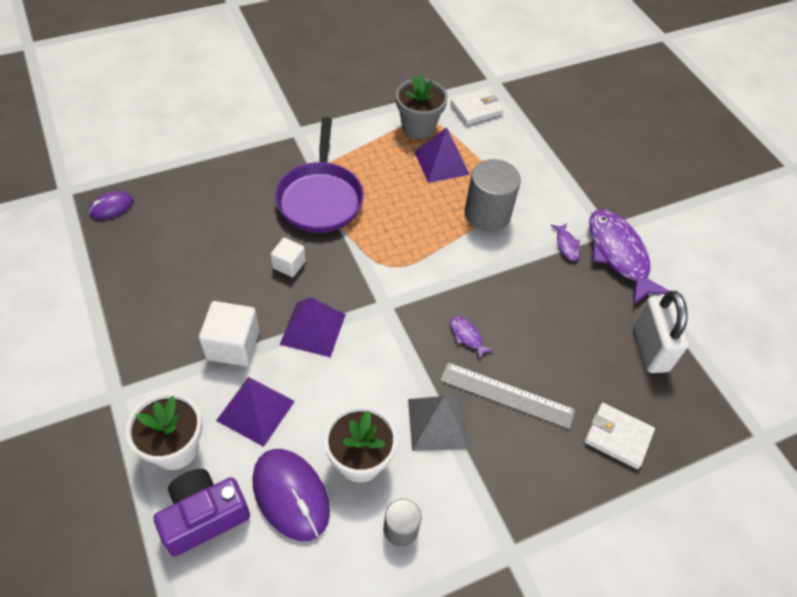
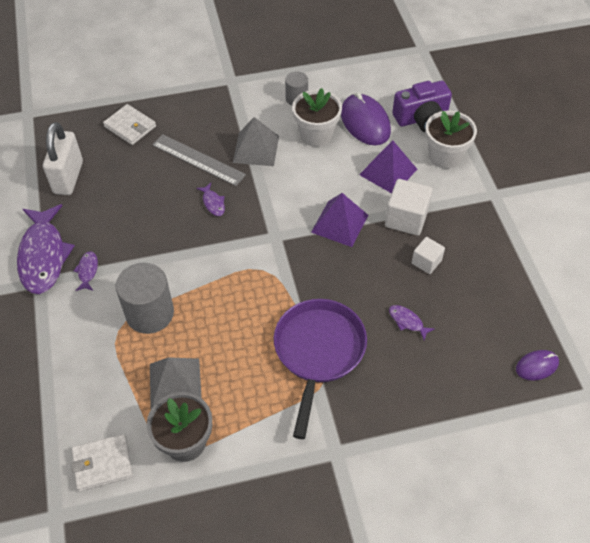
camera: 165 degrees left, 0 degrees up
white cube [271,237,306,277] -> white cube moved to [412,237,445,274]
purple pyramid [415,127,470,183] -> grey pyramid [150,357,202,409]
none -> purple fish [389,305,434,340]

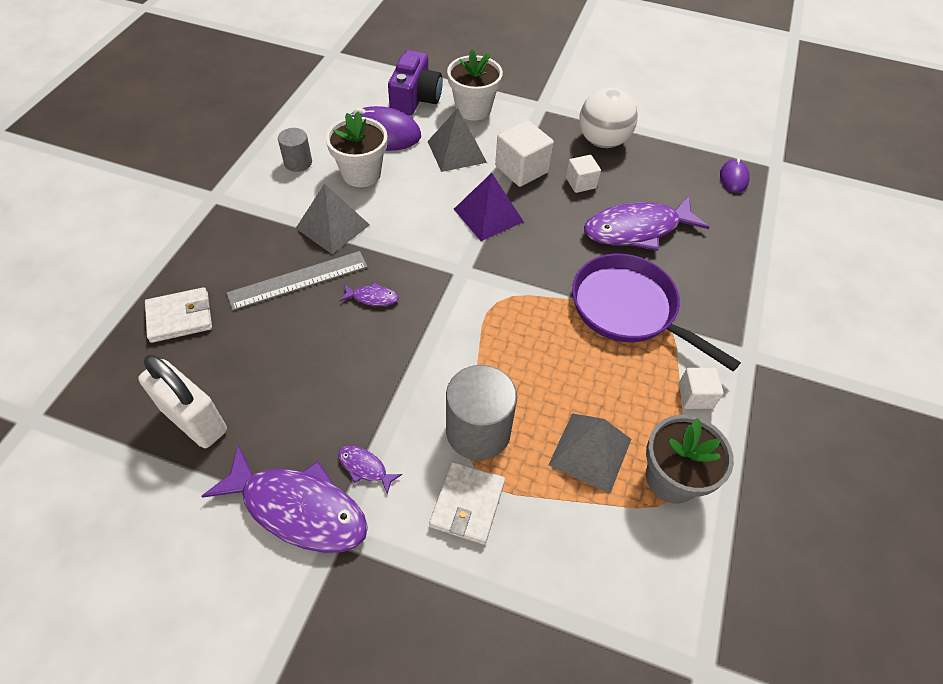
camera: 60 degrees left, 0 degrees up
white wallet [71,434,133,491] -> white wallet moved to [429,461,505,545]
purple pyramid [359,140,417,193] -> grey pyramid [427,108,487,172]
purple fish [389,305,434,340] -> purple fish [584,196,709,251], size x2.37
none -> white ball [579,88,638,148]
none -> white cube [679,368,724,409]

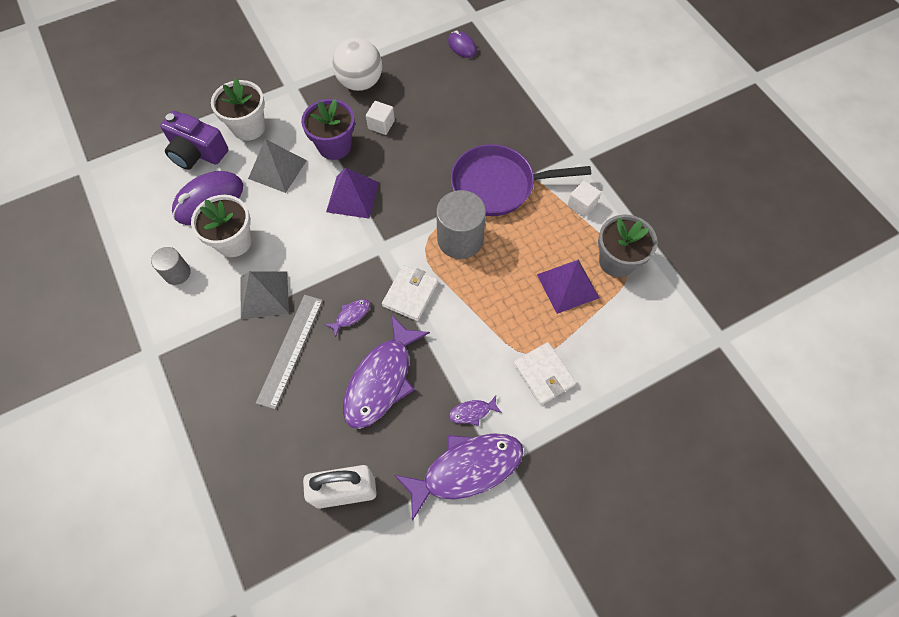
camera: 45 degrees left, 10 degrees up
white wallet [145,287,212,343] -> white wallet moved to [382,265,438,321]
purple camera [388,50,443,115] -> purple camera turned 150 degrees clockwise [160,111,228,170]
grey cylinder [446,365,517,460] -> grey cylinder moved to [436,190,486,259]
white cube [495,120,554,187] -> purple flower pot [301,99,355,160]
grey pyramid [549,413,631,493] -> purple pyramid [537,259,599,314]
purple fish [584,196,709,251] -> purple fish moved to [343,314,430,429]

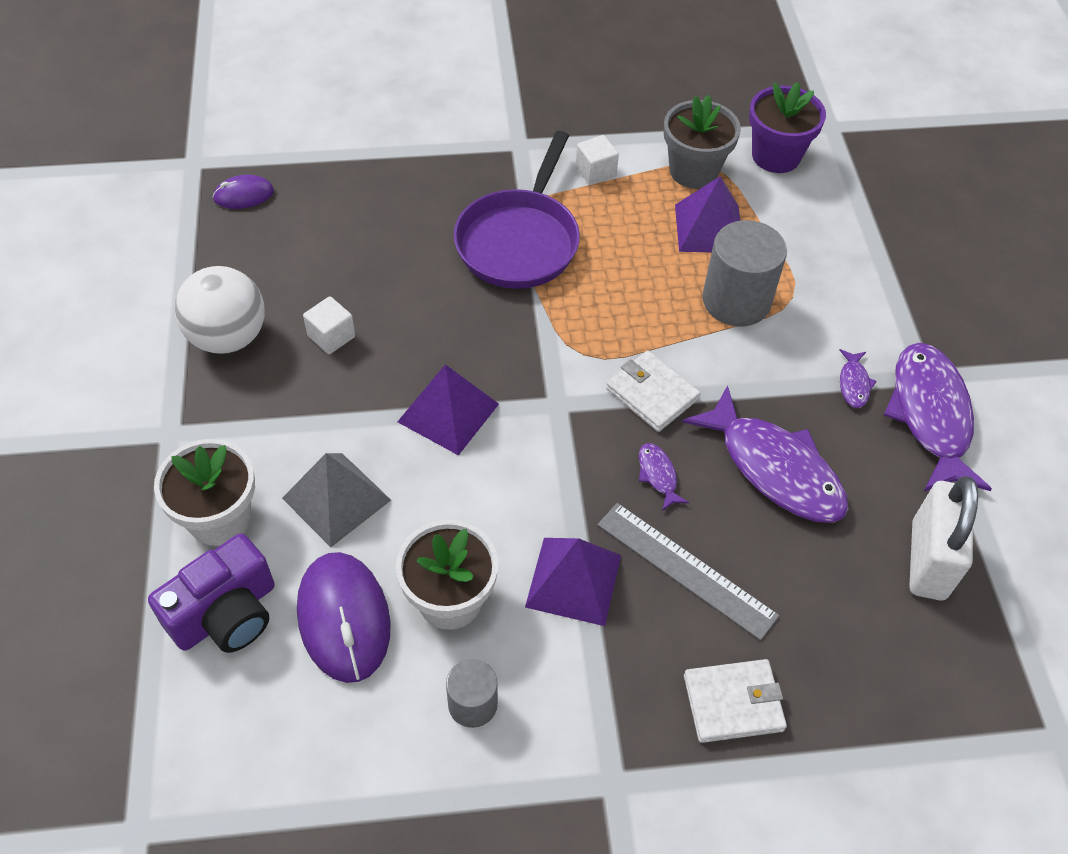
camera: 70 degrees left, 10 degrees down
grey pyramid [240,271,289,320] -> purple pyramid [525,538,621,626]
purple flower pot [301,99,355,160] -> purple flower pot moved to [749,82,826,173]
grey cylinder [436,190,486,259] -> grey cylinder moved to [702,220,787,326]
white wallet [513,342,576,405] -> white wallet moved to [684,659,787,743]

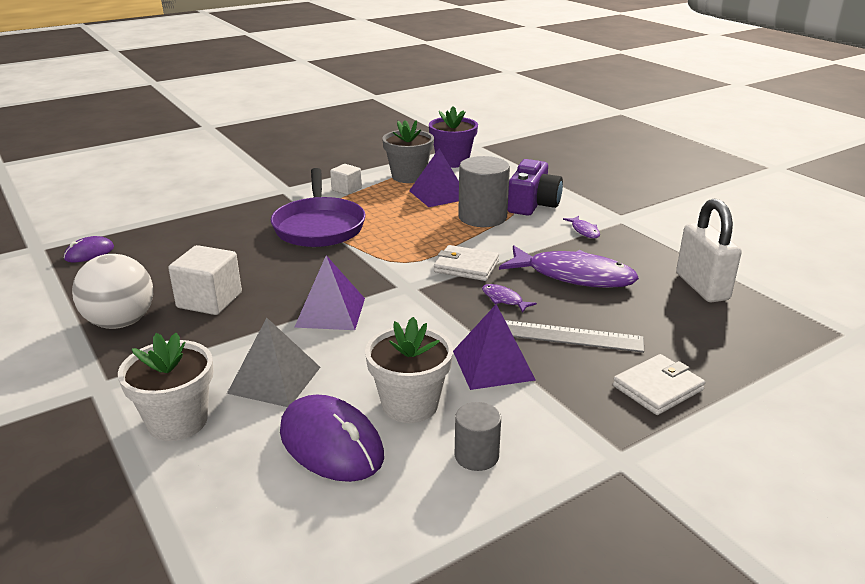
camera: 25 degrees left, 25 degrees down
purple camera [148,533,275,653] -> purple camera moved to [508,159,563,216]
white cube [303,296,355,354] -> white cube [168,245,242,315], size x1.65
purple fish [884,343,992,492] -> none

